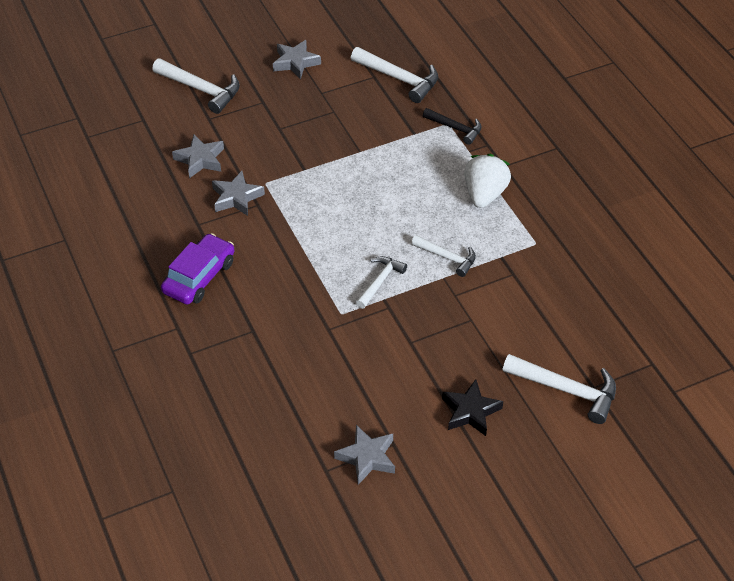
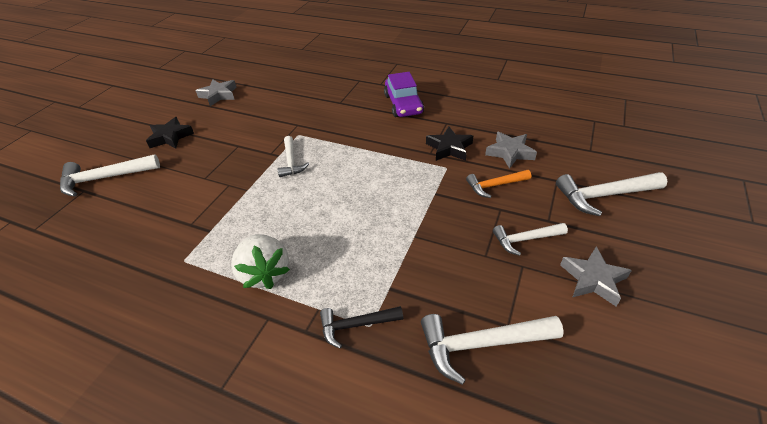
camera: 140 degrees right, 5 degrees down
grey star [212,171,265,216] -> black star [426,126,473,161]
white hammer [411,235,476,277] -> white hammer moved to [493,223,568,256]
none -> orange hammer [466,170,531,198]

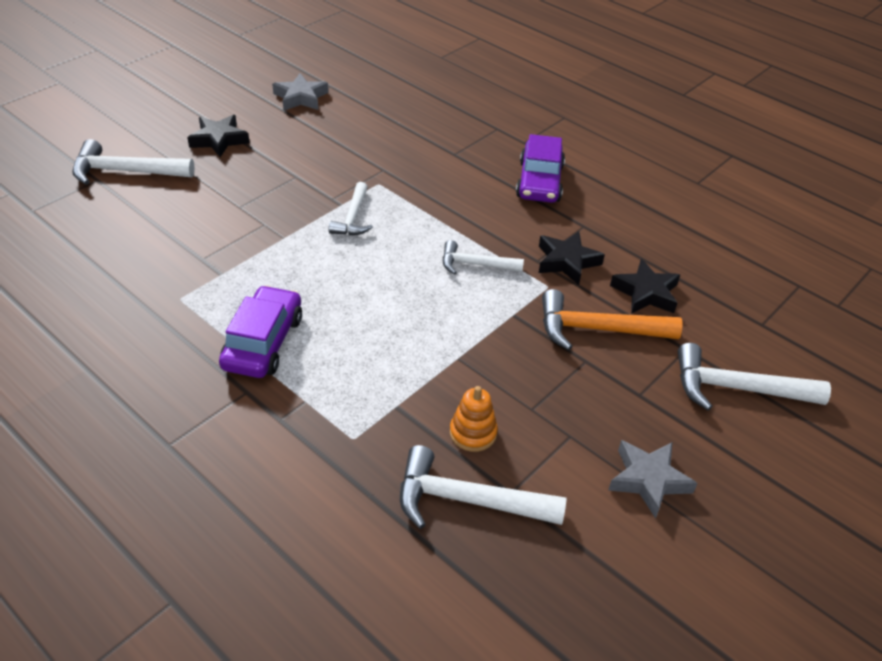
camera: 15 degrees right, 0 degrees up
white strawberry [231,234,290,289] -> purple car [219,285,302,378]
black hammer [320,306,404,349] -> none
orange hammer [466,170,531,198] -> orange hammer [542,289,683,350], size x1.57
grey star [485,132,537,169] -> black star [610,259,680,314]
white hammer [493,223,568,256] -> white hammer moved to [443,240,524,275]
none -> orange stacking toy [450,386,498,452]

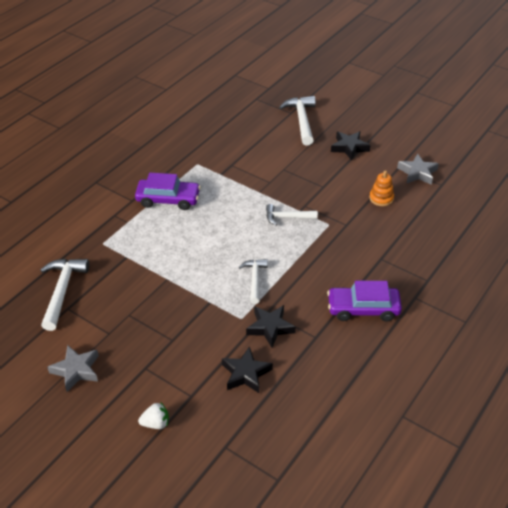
camera: 85 degrees right, 0 degrees up
orange stacking toy [450,386,498,452] -> orange stacking toy moved to [369,170,394,206]
orange hammer [542,289,683,350] -> none
white hammer [678,343,831,410] -> white strawberry [138,403,169,429]

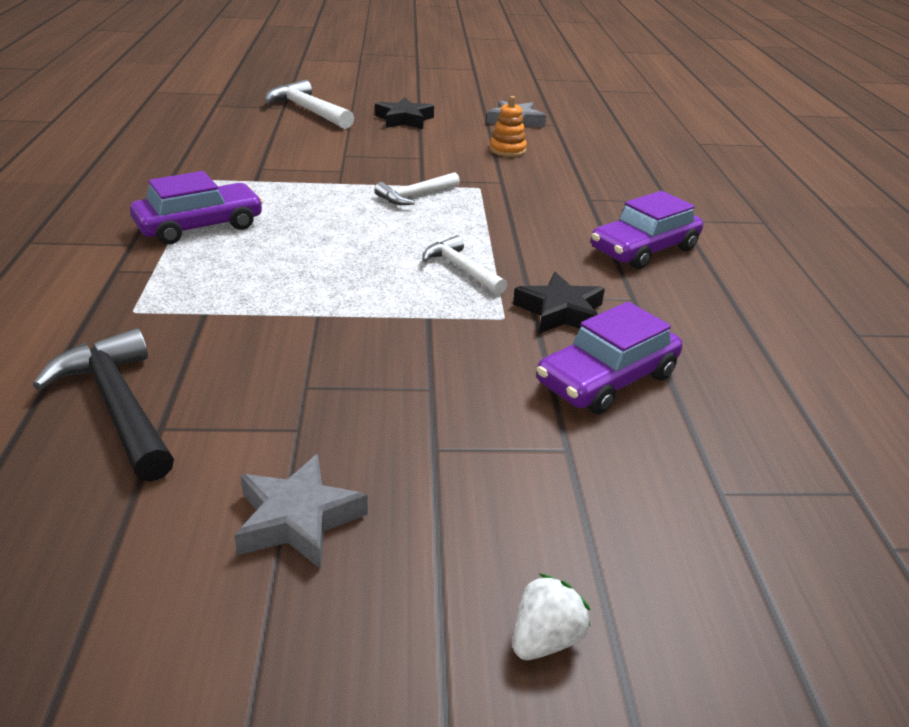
camera: 40 degrees left, 10 degrees down
white hammer [40,259,89,331] -> black hammer [33,328,174,482]
white strawberry [138,403,169,429] -> white strawberry moved to [513,573,590,660]
black star [222,346,273,393] -> purple car [537,302,683,414]

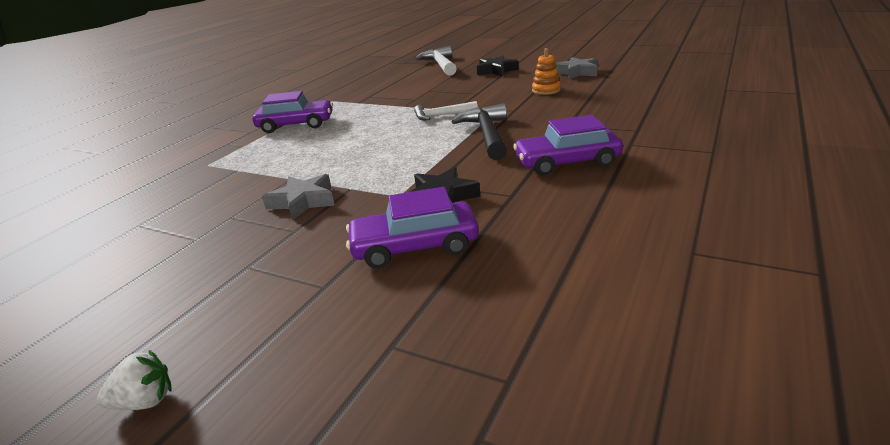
camera: 35 degrees right, 5 degrees down
black hammer [33,328,174,482] -> black hammer moved to [451,103,507,160]
grey star [235,454,368,569] -> grey star moved to [262,174,335,220]
white hammer [423,235,507,295] -> none

